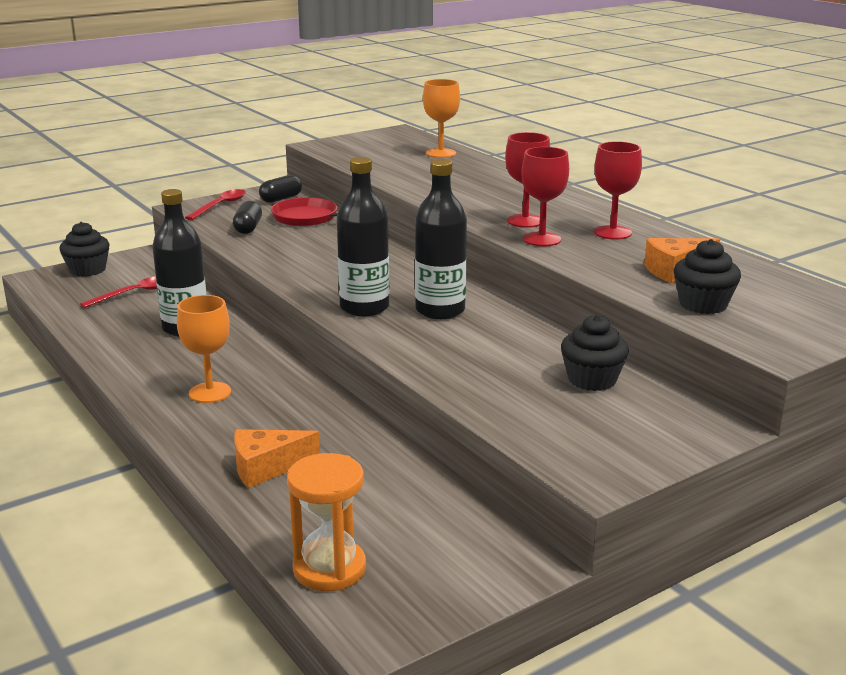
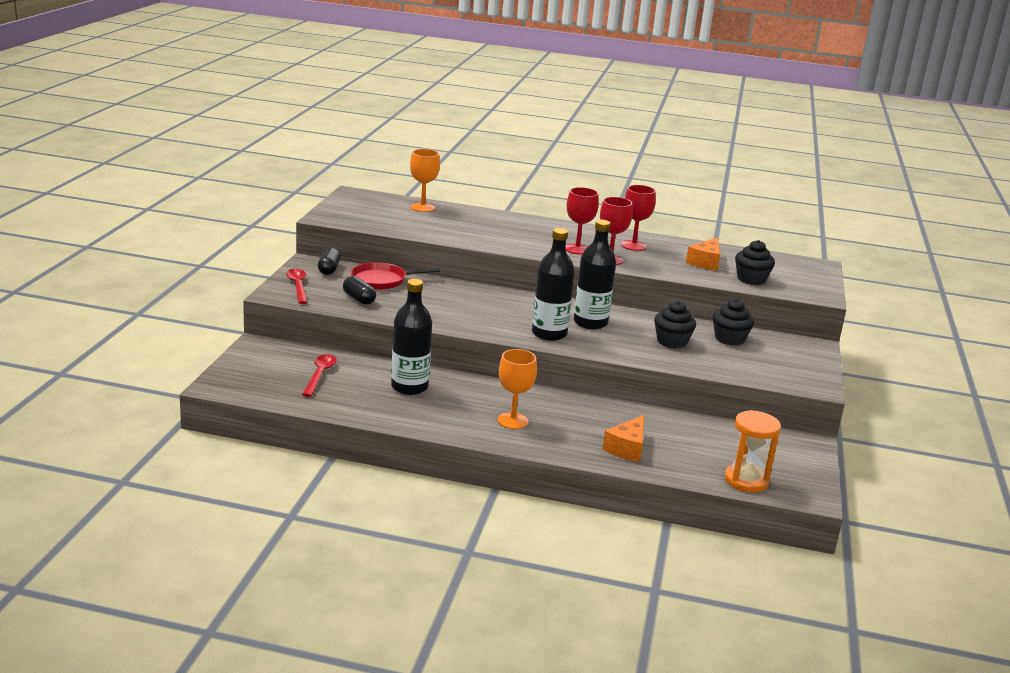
camera: 45 degrees left, 0 degrees up
black cupcake [59,222,110,277] -> black cupcake moved to [654,301,696,348]

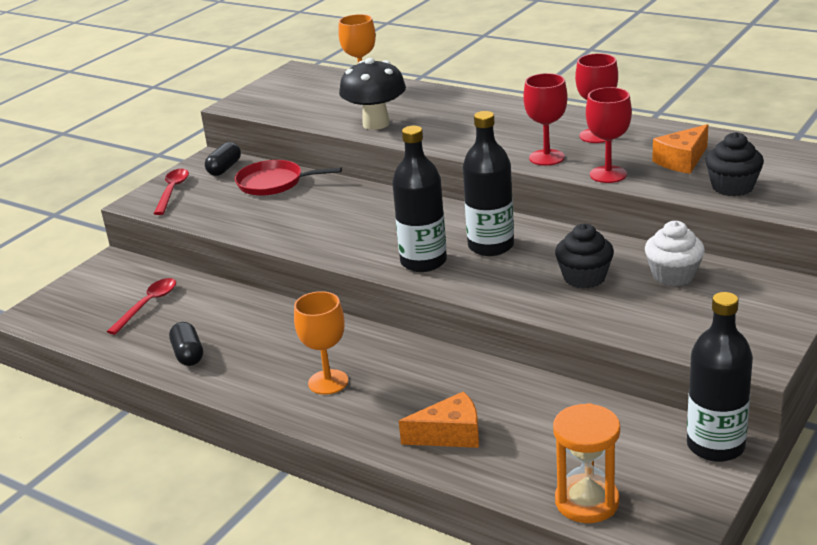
camera: 25 degrees right, 5 degrees up
black capsule [343,276,376,305] -> black capsule moved to [169,322,203,366]
black bottle [391,279,432,395] -> black bottle moved to [687,292,753,462]
red goblet [566,187,599,255] -> red goblet moved to [586,87,632,183]
orange cheese [603,415,644,462] -> orange cheese turned 150 degrees counterclockwise [399,391,479,448]
black cupcake [713,299,754,346] -> white cupcake [645,221,705,286]
none -> black mushroom [339,58,406,130]

